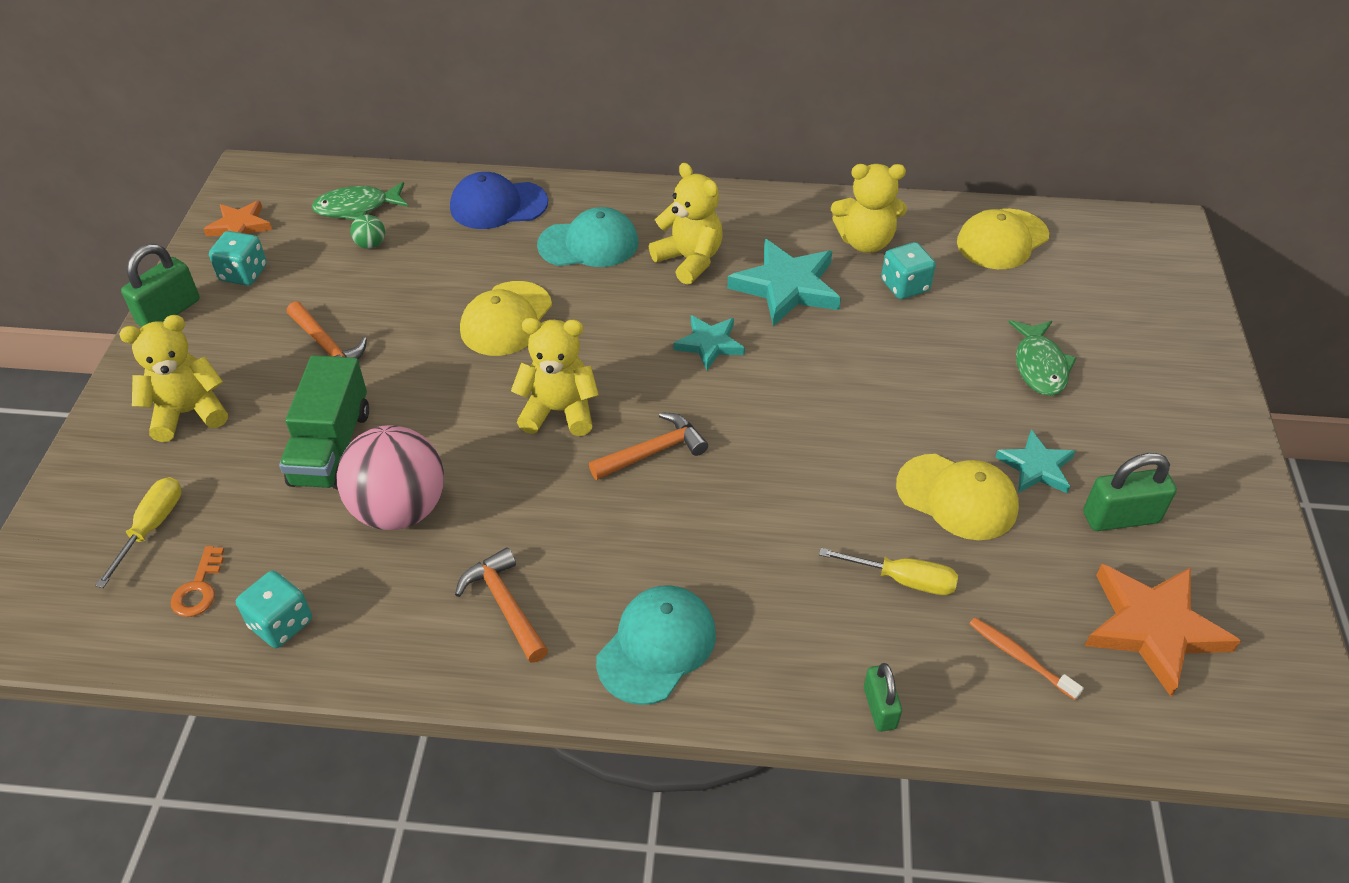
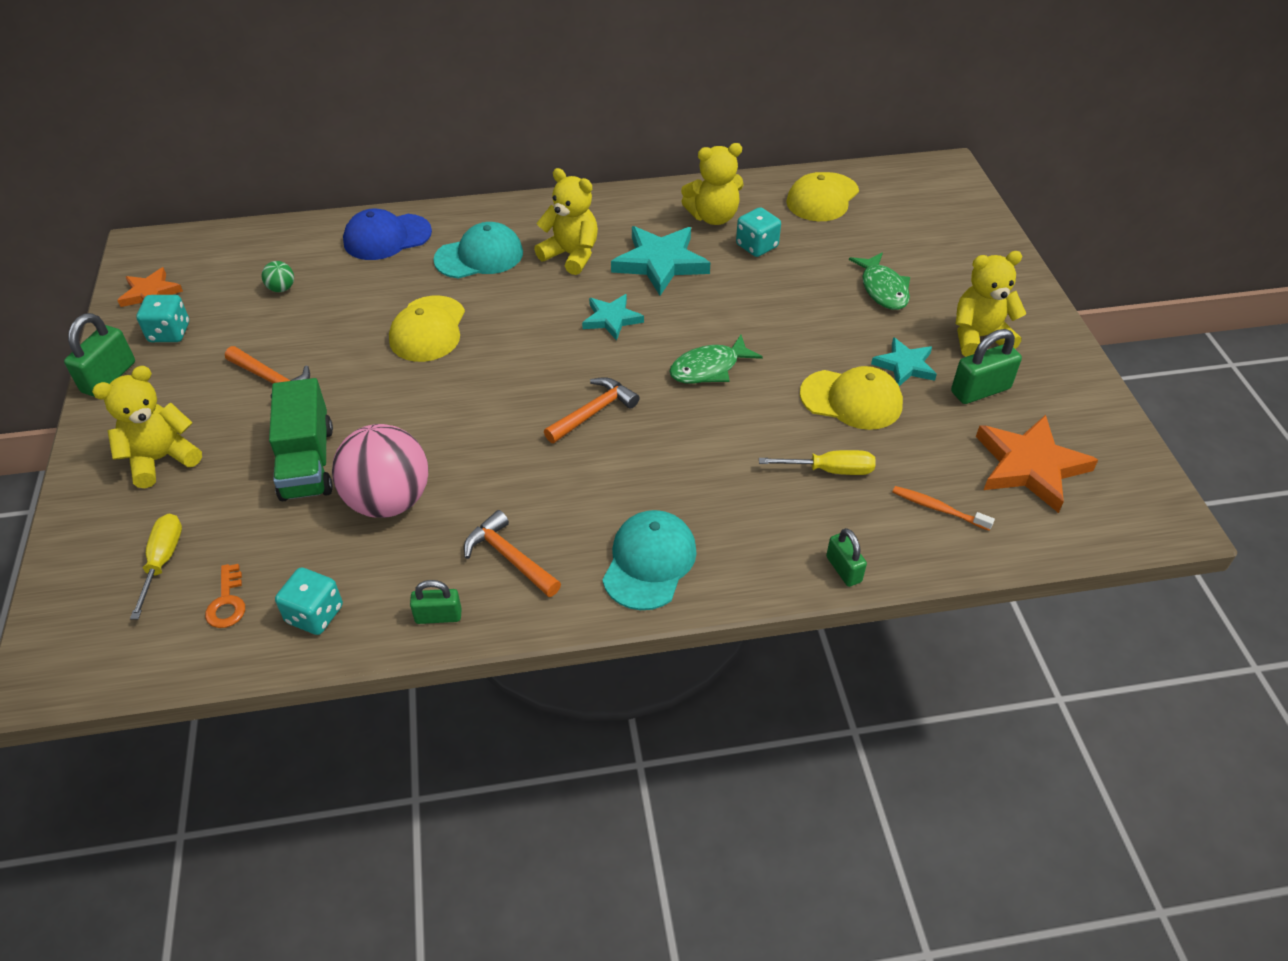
camera: 15 degrees left, 0 degrees up
green fish [312,182,408,220] -> green fish moved to [669,335,763,384]
yellow teddy bear [511,318,599,436] -> yellow teddy bear moved to [955,251,1027,357]
none -> green padlock [410,580,462,624]

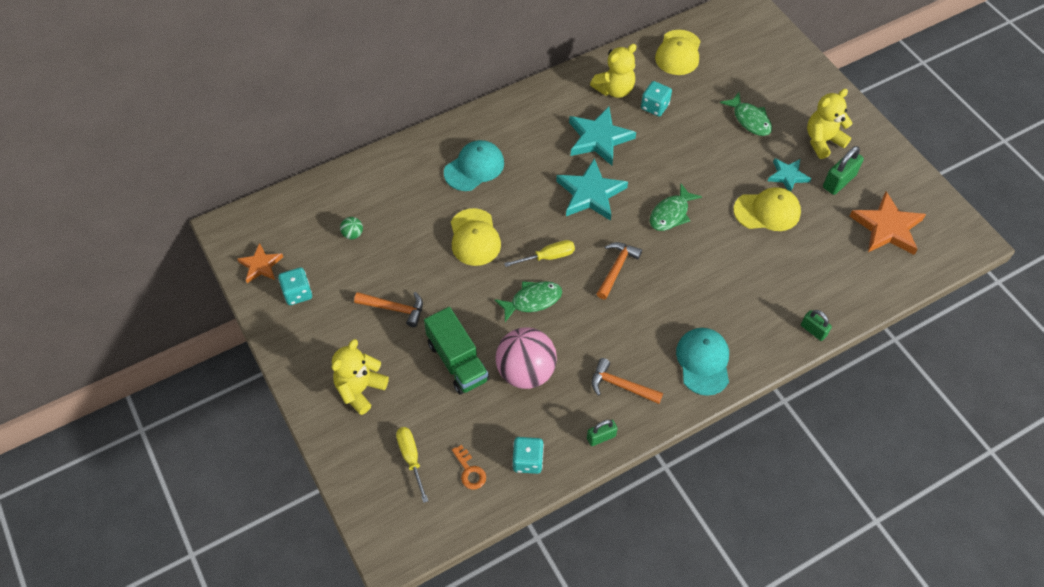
camera: 20 degrees left, 10 degrees up
green padlock [64,313,135,397] -> none
blue cap [343,209,432,260] -> none
yellow teddy bear [534,168,598,275] -> none
turquoise star [582,294,644,341] -> turquoise star [556,158,628,221], size x1.67
yellow screwdriver [759,450,876,475] -> yellow screwdriver moved to [504,240,575,267]
orange toothbrush [892,486,995,531] -> none
none -> green fish [494,281,562,322]

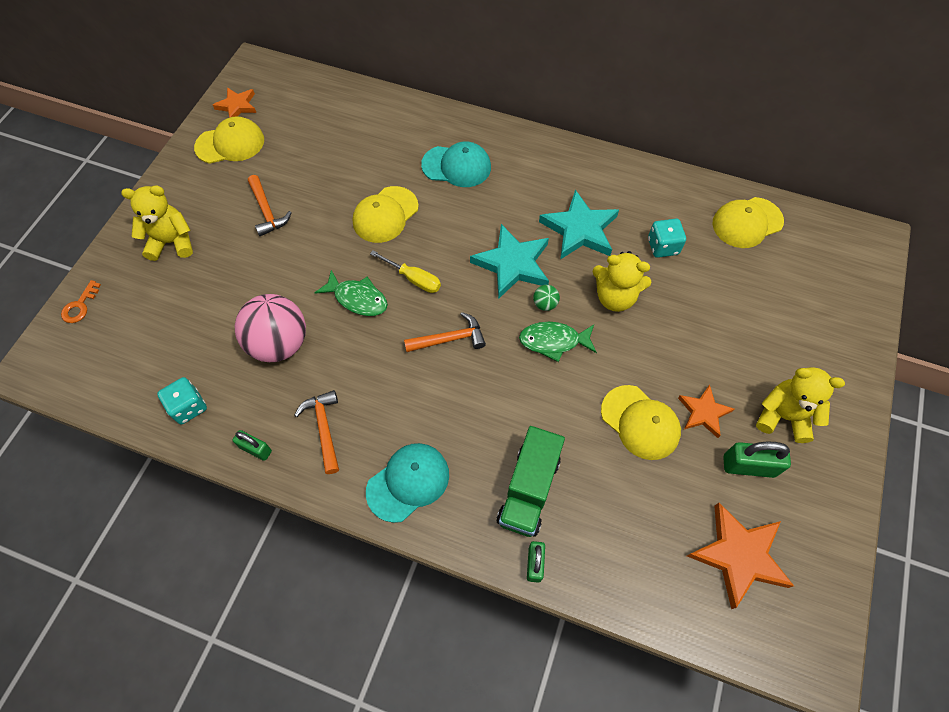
camera: 50 degrees right, 5 degrees up
turquoise dice [278,267,312,305] -> yellow cap [194,116,264,164]
green ball [340,217,363,239] -> green ball moved to [533,285,560,311]
yellow screwdriver [396,427,428,503] -> none
green truck [424,307,489,394] -> green truck moved to [497,426,565,537]
orange key [452,445,486,490] -> orange key moved to [61,280,101,323]
yellow teddy bear [590,44,637,98] -> yellow teddy bear moved to [592,251,651,312]
green fish [720,92,772,136] -> none
turquoise star [768,158,811,192] -> orange star [678,385,734,438]

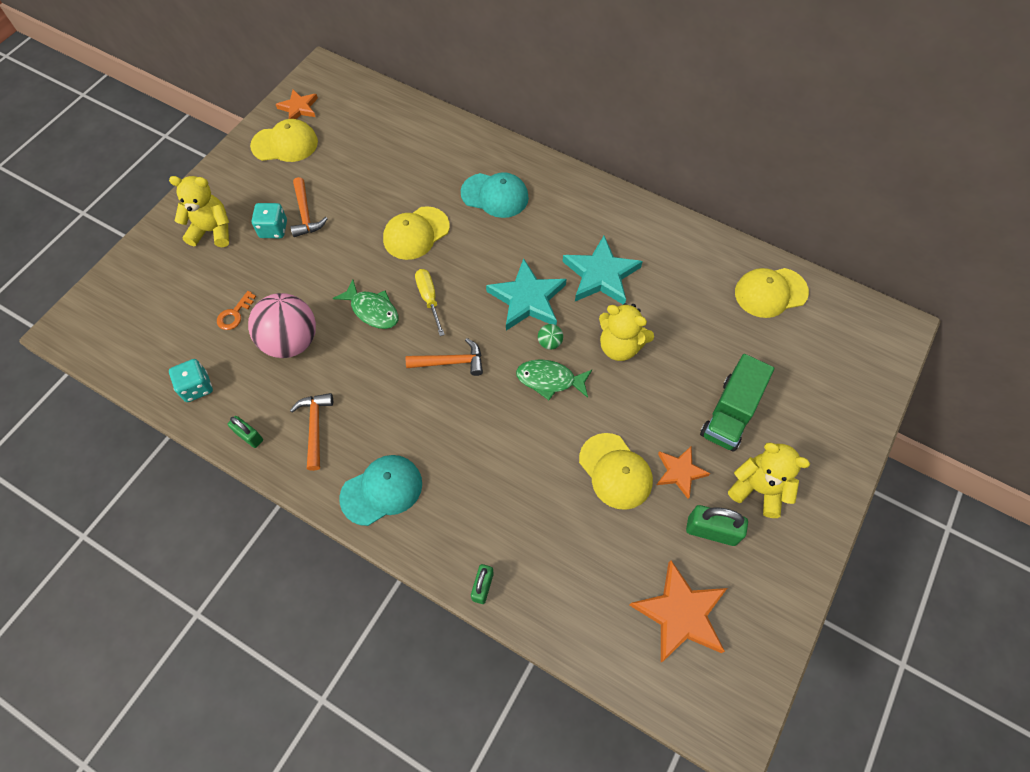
camera: 10 degrees right, 0 degrees up
orange key [61,280,101,323] -> orange key moved to [217,291,256,330]
yellow screwdriver [370,251,441,293] -> yellow screwdriver turned 150 degrees counterclockwise [415,269,445,336]
green truck [497,426,565,537] -> green truck moved to [700,354,774,452]
turquoise dice [648,219,686,258] -> turquoise dice moved to [252,203,287,238]

